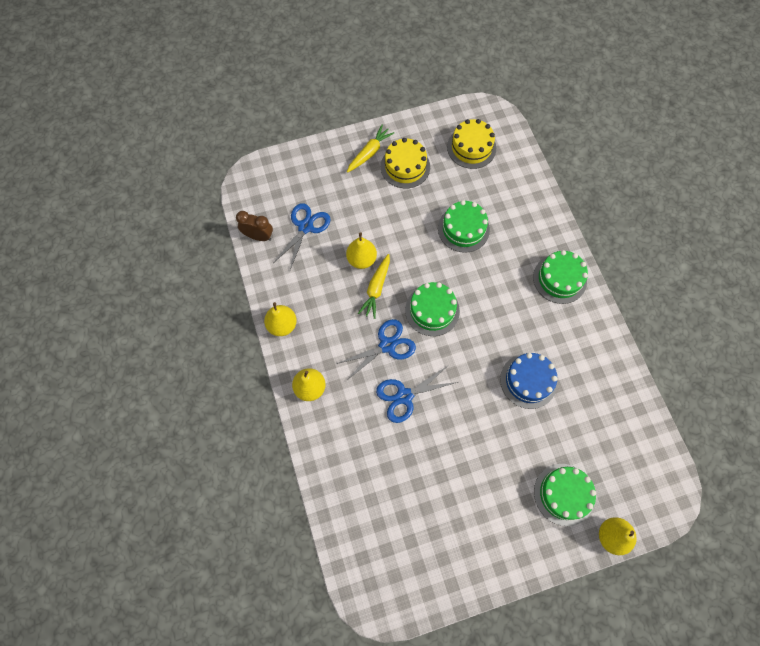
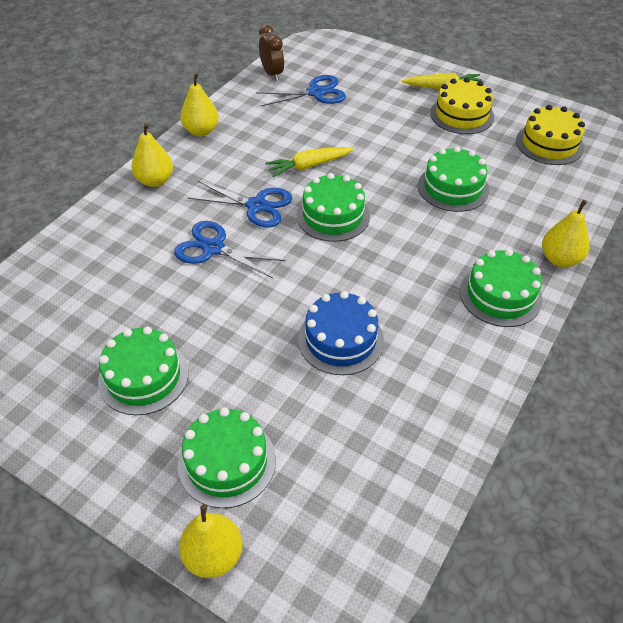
camera: 50 degrees right, 20 degrees down
yellow pear [346,232,377,269] -> yellow pear moved to [542,200,590,267]
none -> green cake [98,326,189,415]

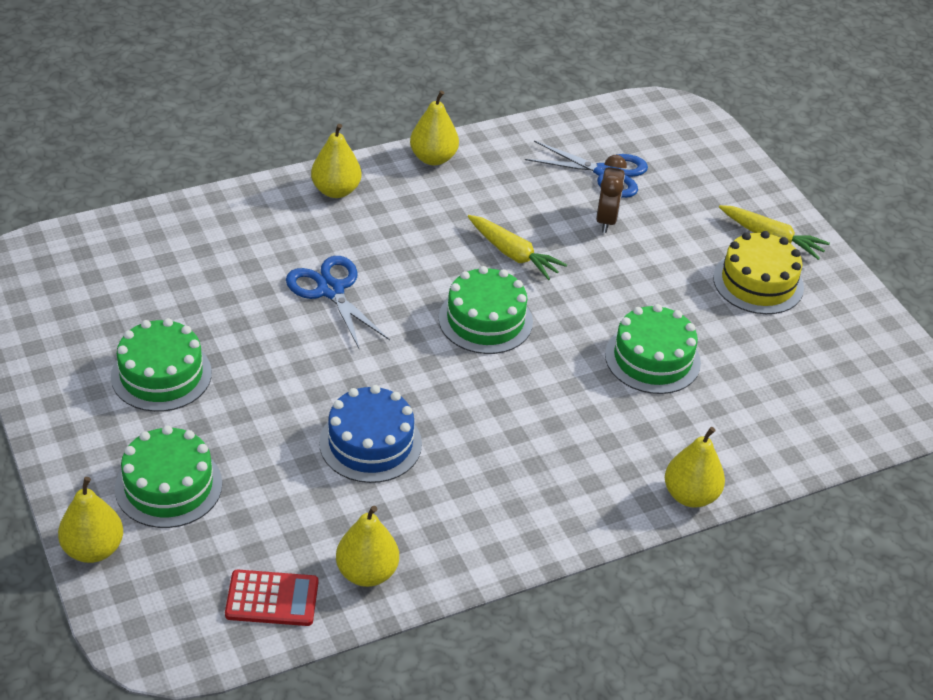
camera: 30 degrees right, 5 degrees down
blue scissors [187,181,292,228] -> none
brown clock [259,25,284,81] -> brown clock moved to [596,155,627,233]
yellow carrot [265,147,354,177] -> yellow carrot turned 150 degrees counterclockwise [468,215,567,280]
green cake [460,249,543,327] -> none
yellow cake [516,105,585,165] -> none
none -> red calculator [225,570,318,626]
none -> yellow pear [336,506,399,587]

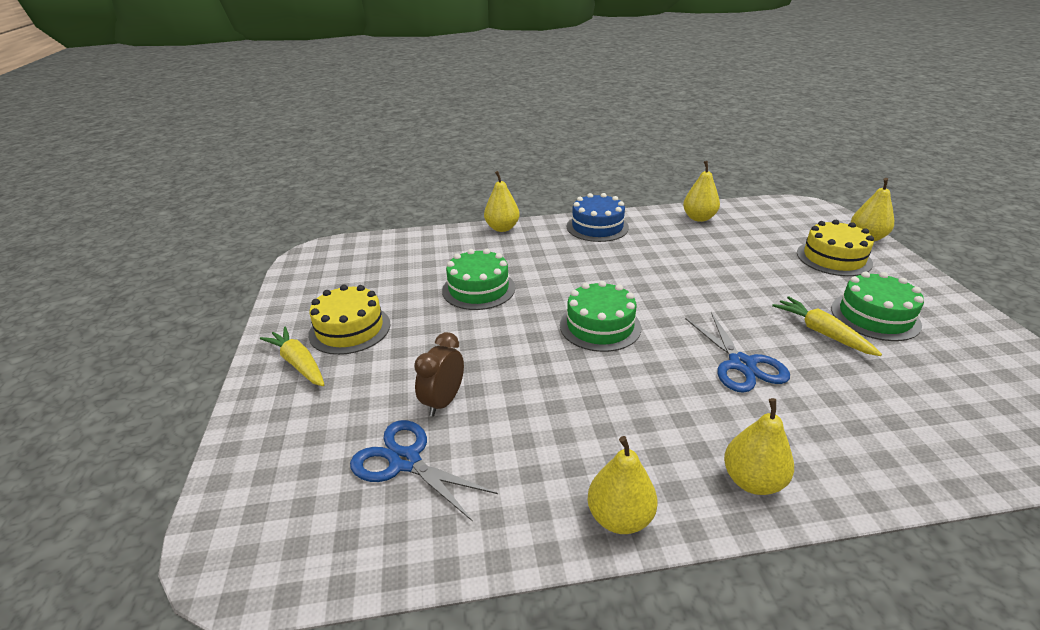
camera: 160 degrees left, 10 degrees down
green cake [115,426,222,528] -> yellow cake [797,220,874,276]
red calculator [225,570,318,626] -> none
blue cake [319,385,422,483] -> blue cake moved to [567,193,629,242]
yellow carrot [468,215,567,280] -> yellow carrot moved to [772,296,882,356]

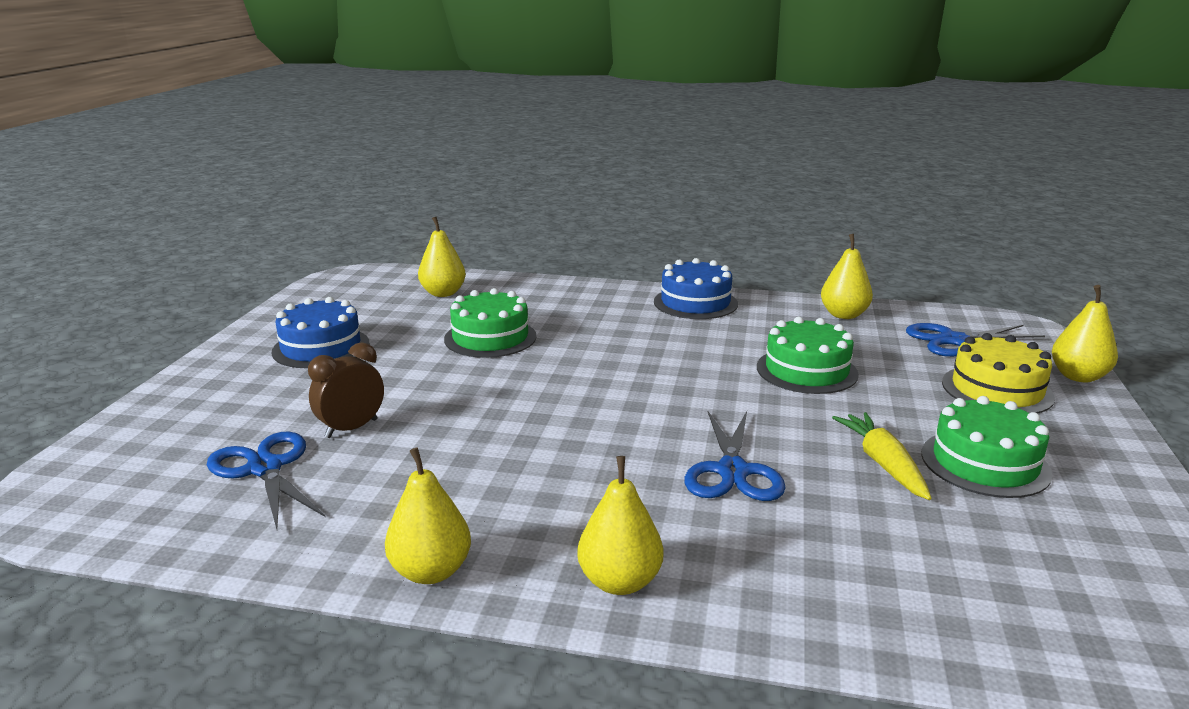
camera: 20 degrees right, 10 degrees down
yellow carrot [260,327,324,386] -> none
yellow cake [308,285,391,355] -> blue cake [272,297,370,368]
yellow pear [484,171,520,232] -> yellow pear moved to [418,217,466,297]
green cake [560,281,641,352] -> green cake moved to [757,317,859,394]
none -> blue scissors [906,323,1045,357]

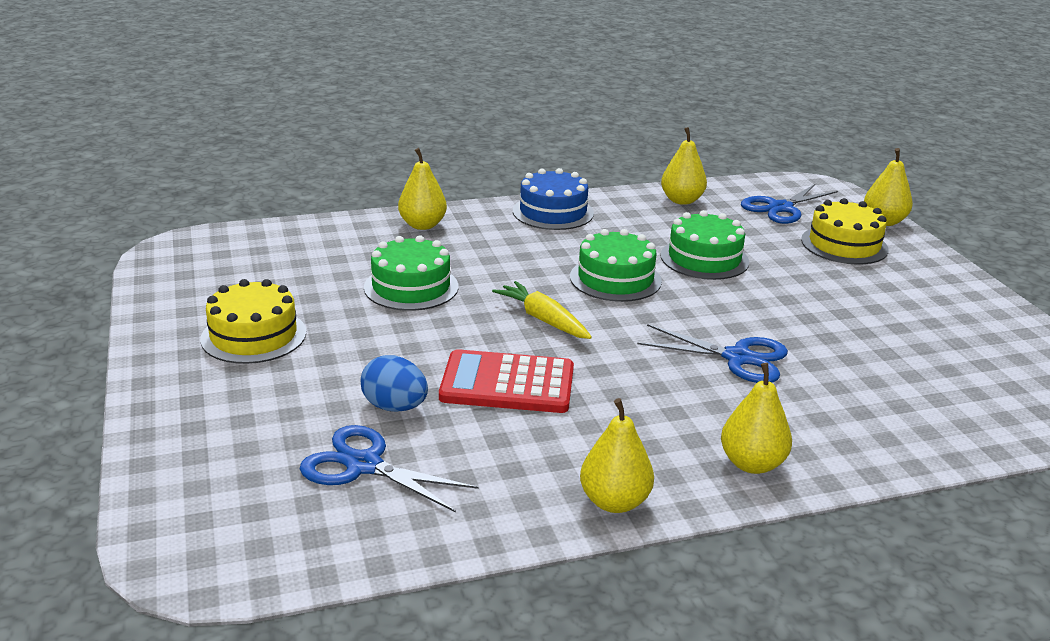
camera: 30 degrees left, 5 degrees up
blue cake [272,297,370,368] -> yellow cake [200,279,306,364]
brown clock [308,342,384,438] -> blue egg [361,355,428,412]
yellow pear [418,217,466,297] -> yellow pear moved to [398,148,447,230]
blue scissors [684,411,785,501] -> blue scissors turned 45 degrees counterclockwise [637,324,788,383]
yellow carrot [832,412,932,500] -> yellow carrot moved to [492,281,592,339]
green cake [921,396,1052,498] -> green cake moved to [570,229,662,302]
none -> red calculator [439,349,574,413]

